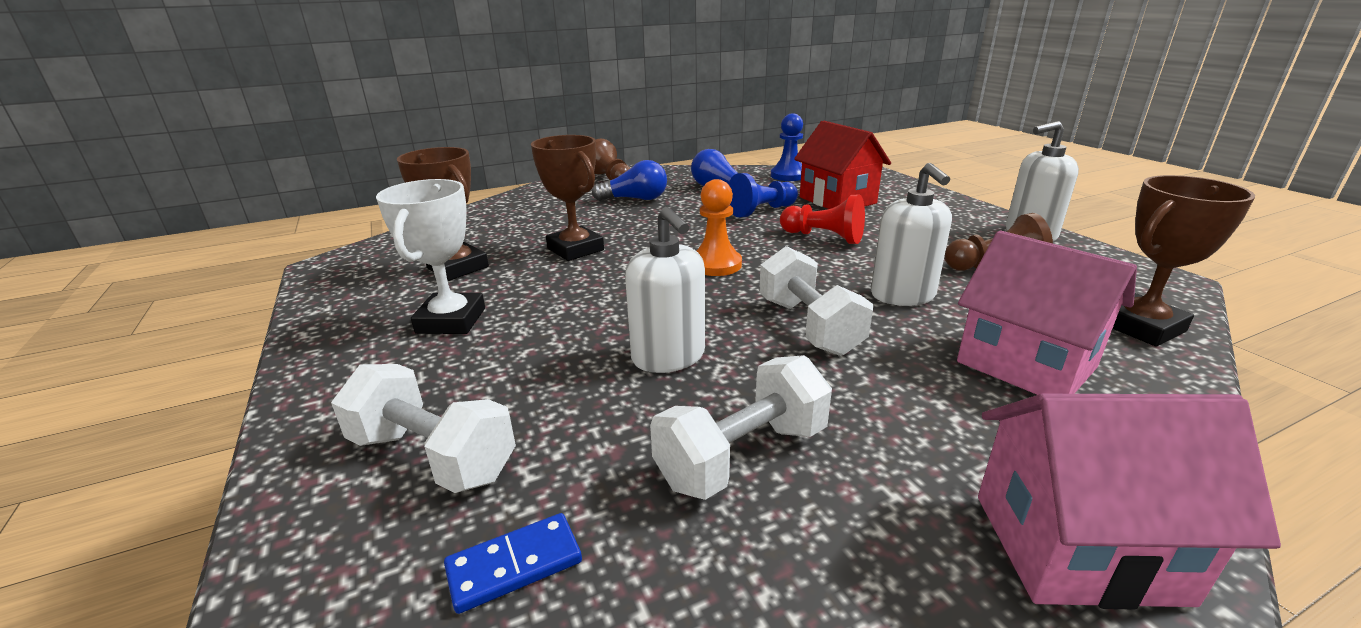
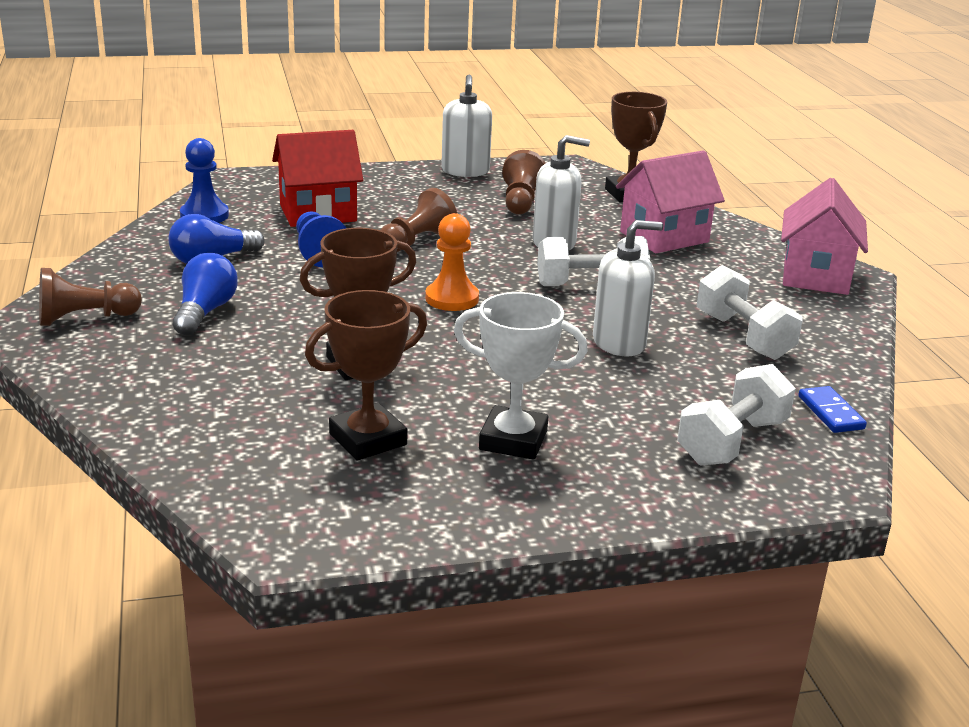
camera: 80 degrees left, 0 degrees up
red pawn [780,195,865,244] -> brown pawn [381,188,457,252]

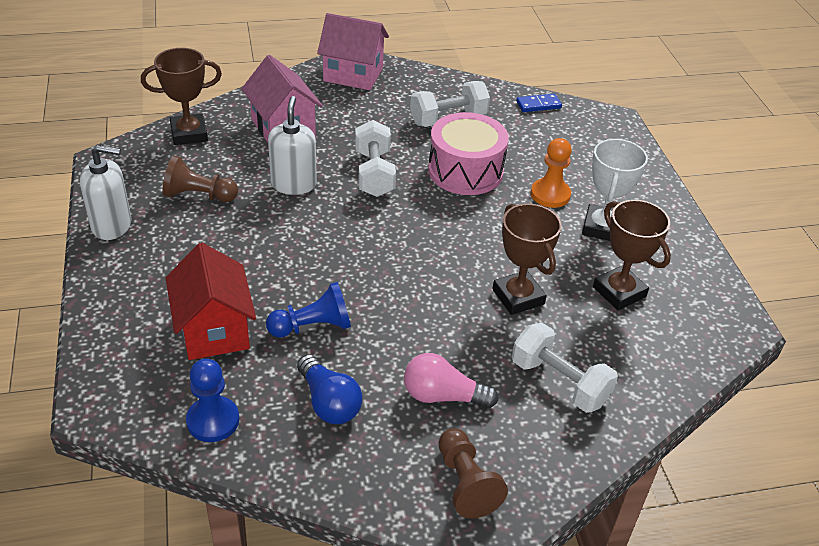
camera: 90 degrees left, 15 degrees up
blue light bulb [173,253,238,336] -> pink light bulb [404,353,499,408]
brown pawn [381,188,457,252] -> none
orange pawn [425,213,479,311] -> orange pawn moved to [531,138,572,208]
white soap dispenser [593,220,663,356] -> pink drum [428,112,509,195]
white dumbbell [677,364,796,466] -> white dumbbell moved to [512,323,618,413]

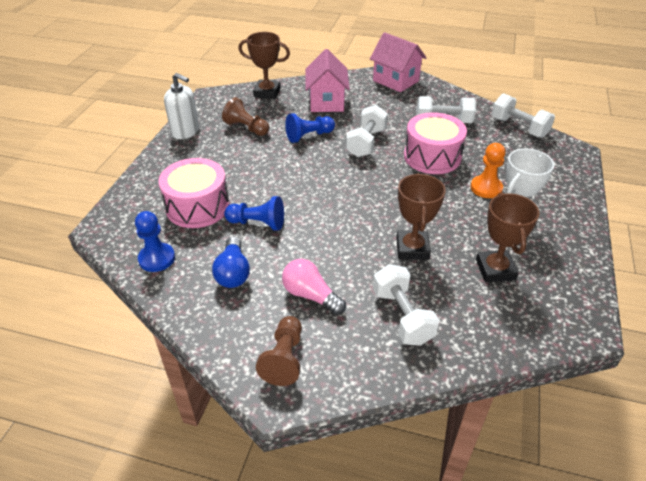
camera: 30 degrees right, 0 degrees up
red house [166,243,256,360] -> pink drum [158,158,229,228]
white soap dispenser [268,96,317,195] -> blue pawn [285,113,335,143]
blue domino [516,94,562,112] -> white dumbbell [492,93,555,138]

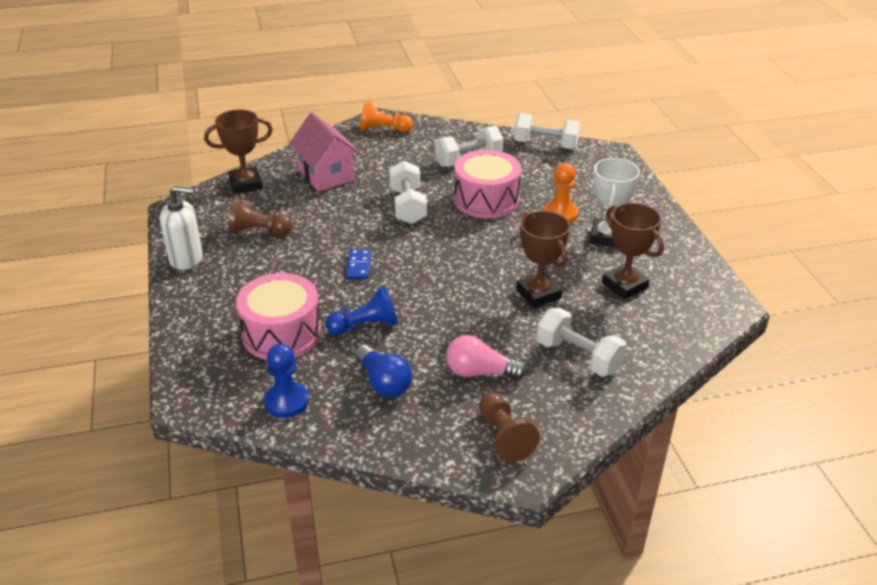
camera: 30 degrees left, 5 degrees down
blue pawn [285,113,335,143] -> none
pink house [370,32,427,92] -> orange pawn [360,100,413,133]
none -> blue domino [346,249,371,279]

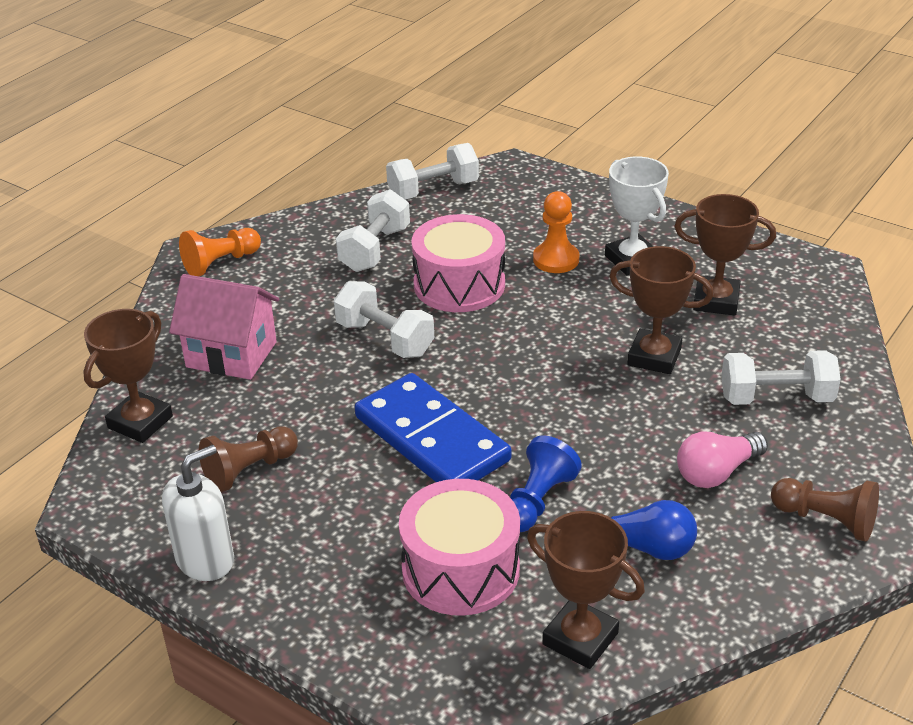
camera: 40 degrees left, 0 degrees up
blue pawn [264,344,309,418] -> brown trophy [527,511,645,669]
blue domino [346,249,371,279] -> blue domino [355,373,511,482], size x2.44

